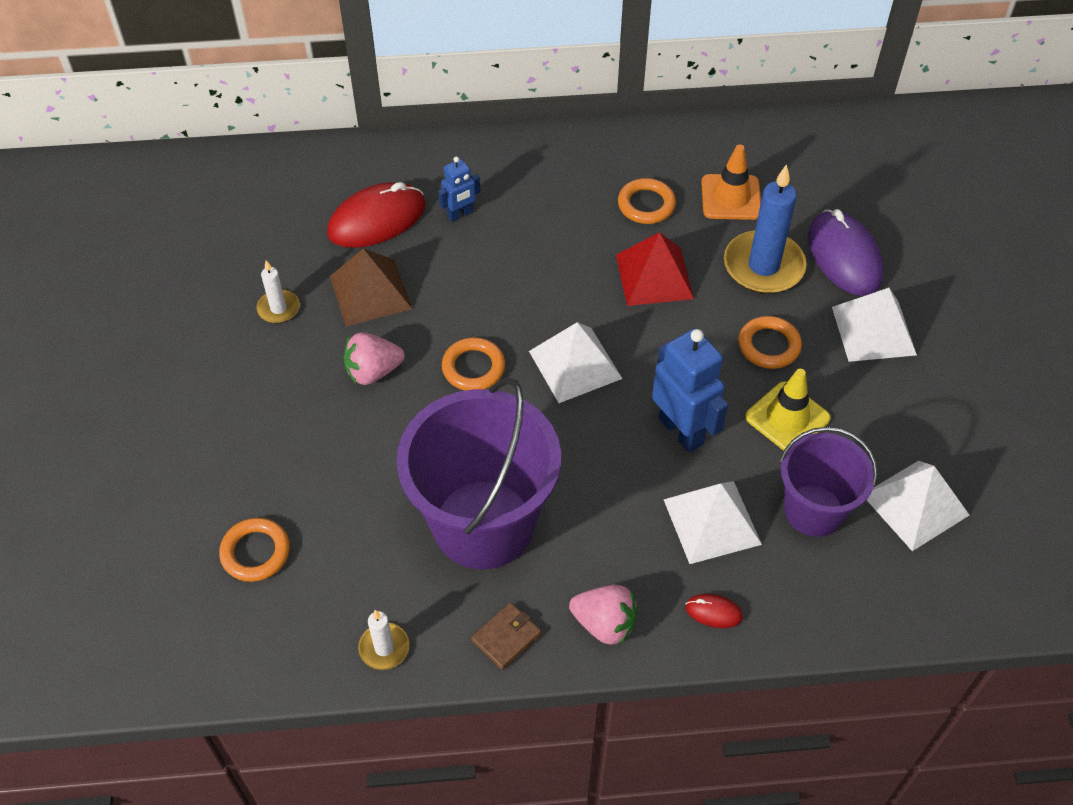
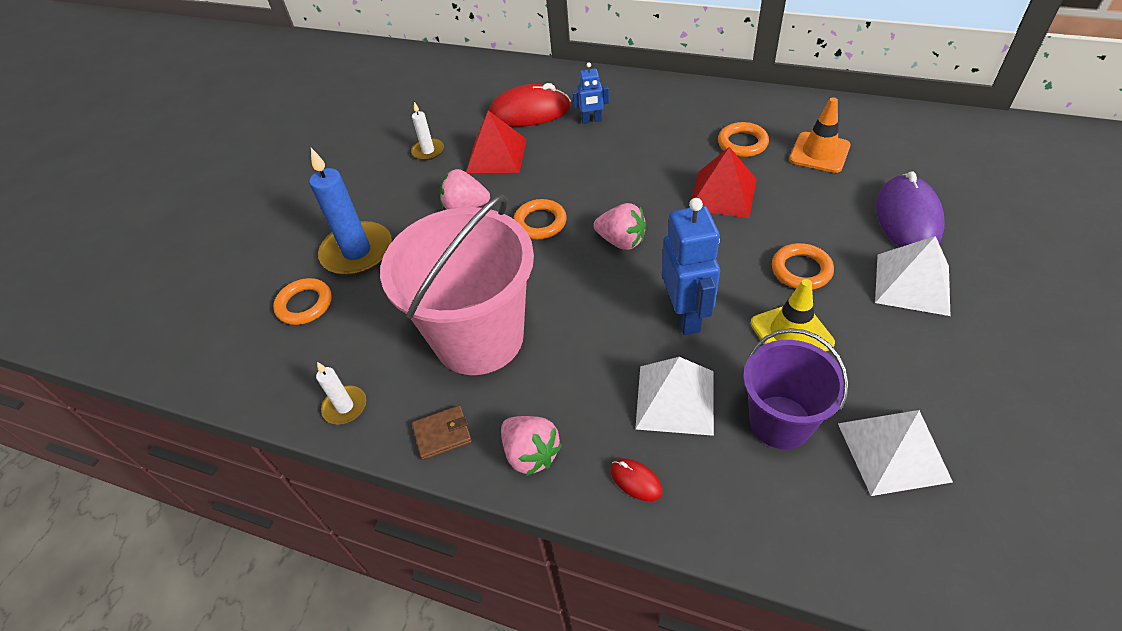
camera: 30 degrees right, 5 degrees down
brown pyramid [330,248,412,326] -> red pyramid [466,110,526,173]
purple bucket [396,377,561,569] -> pink bucket [380,194,534,375]
white pyramid [529,322,623,403] -> pink strawberry [593,203,646,250]
blue candle [724,164,807,294] -> blue candle moved to [309,148,392,276]

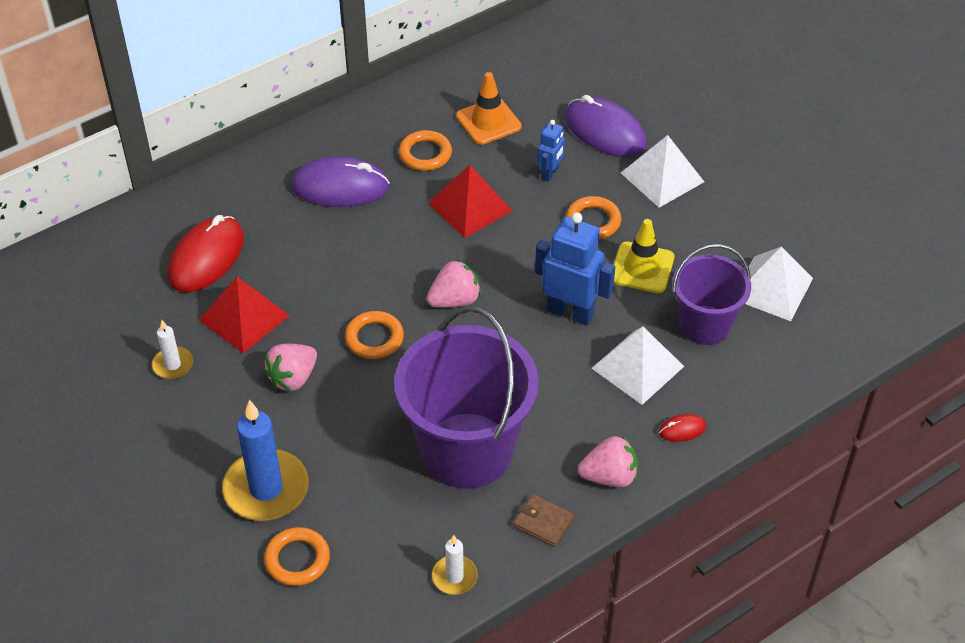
camera: 60 degrees left, 0 degrees up
pink bucket [380,194,534,375] -> purple bucket [394,306,539,489]
brown wallet [412,405,472,460] -> brown wallet turned 75 degrees counterclockwise [513,494,574,547]
blue robot [572,62,609,124] -> blue robot moved to [537,120,565,182]
none -> purple mouse [291,156,390,207]

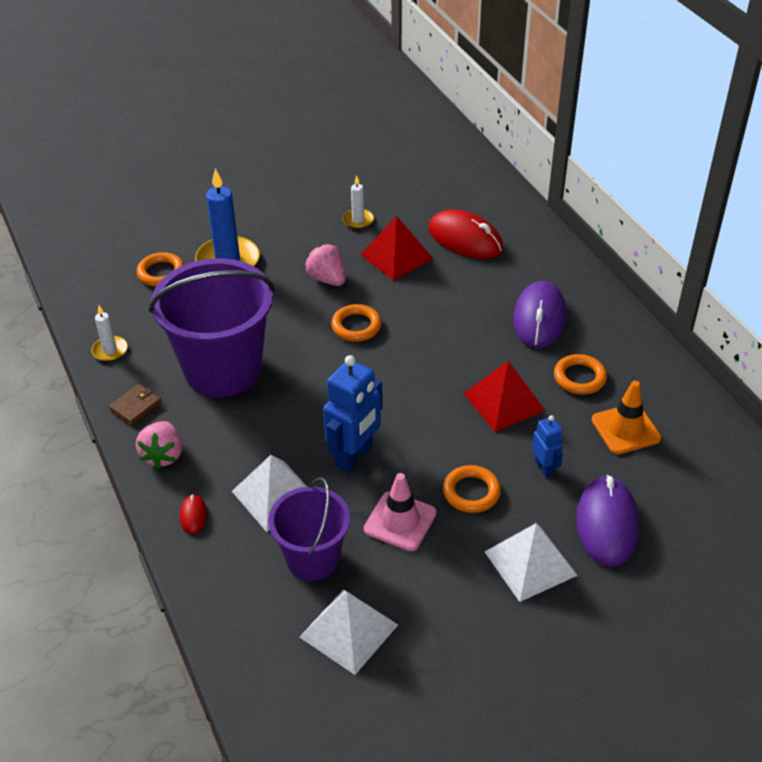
camera: 100 degrees right, 5 degrees down
pink strawberry [427,259,481,308] -> none
blue robot [537,120,565,182] -> blue robot turned 150 degrees counterclockwise [532,415,563,478]
purple mouse [565,95,647,157] -> purple mouse turned 45 degrees counterclockwise [576,475,639,567]
yellow traffic cone [614,219,674,293] -> pink traffic cone [364,473,437,551]

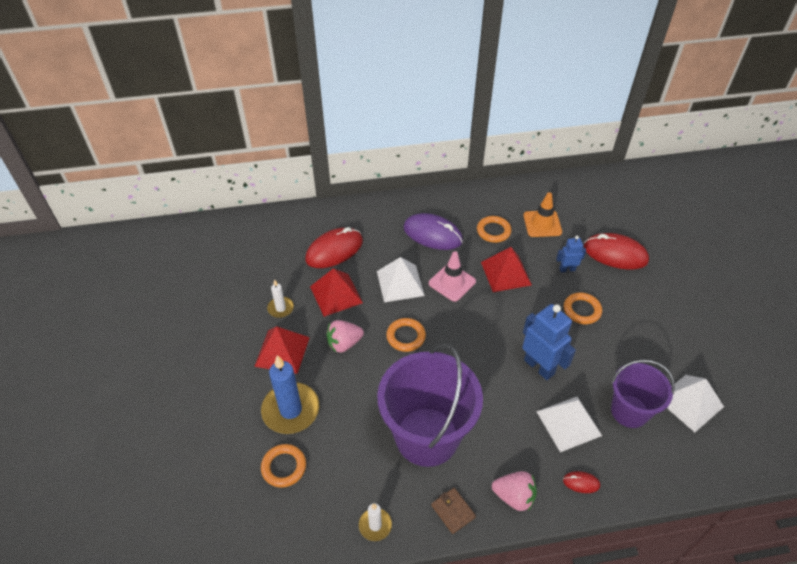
camera: 75 degrees left, 5 degrees up
pink traffic cone [364,473,437,551] -> pink traffic cone moved to [429,251,476,302]
white pyramid [485,523,578,602] -> white pyramid moved to [377,257,425,302]
purple mouse [576,475,639,567] -> red mouse [584,233,649,270]
none -> red pyramid [254,326,310,374]

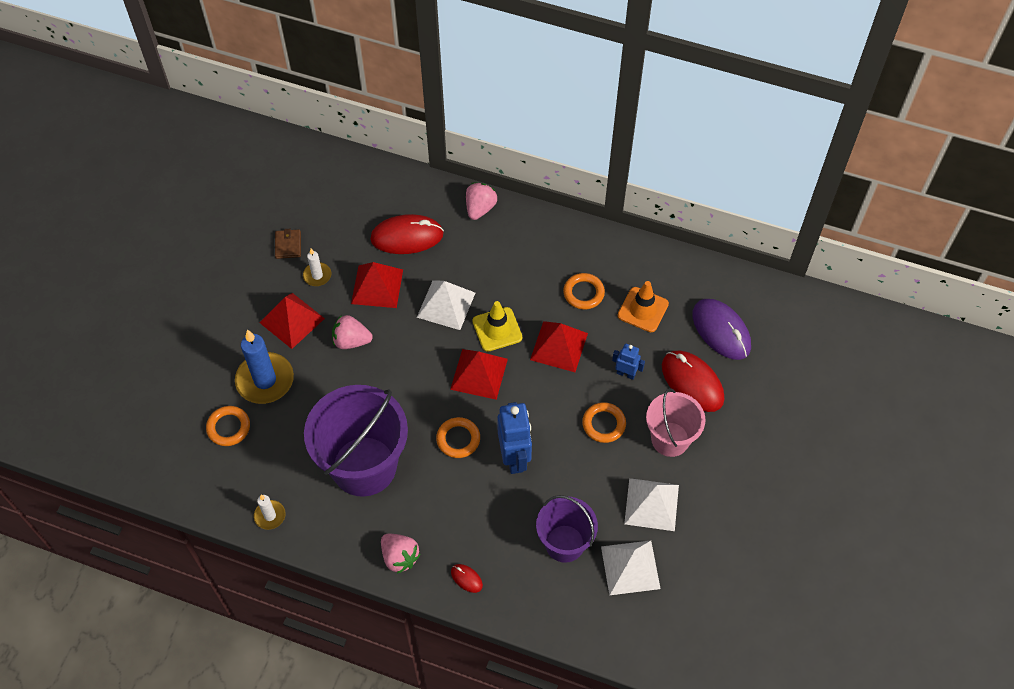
camera: 30 degrees right, 10 degrees up
orange ring [386,318,426,352] -> orange ring moved to [436,417,480,458]
purple mouse [404,213,463,250] -> purple mouse moved to [692,299,751,360]
pink traffic cone [429,251,476,302] -> yellow traffic cone [472,301,522,352]
brown wallet [431,488,476,534] -> brown wallet moved to [275,229,301,259]
white pyramid [536,397,602,452] -> white pyramid moved to [624,478,679,531]
none -> red pyramid [450,349,508,400]
none -> pink strawberry [466,182,497,220]
none -> pink bucket [646,388,706,457]

